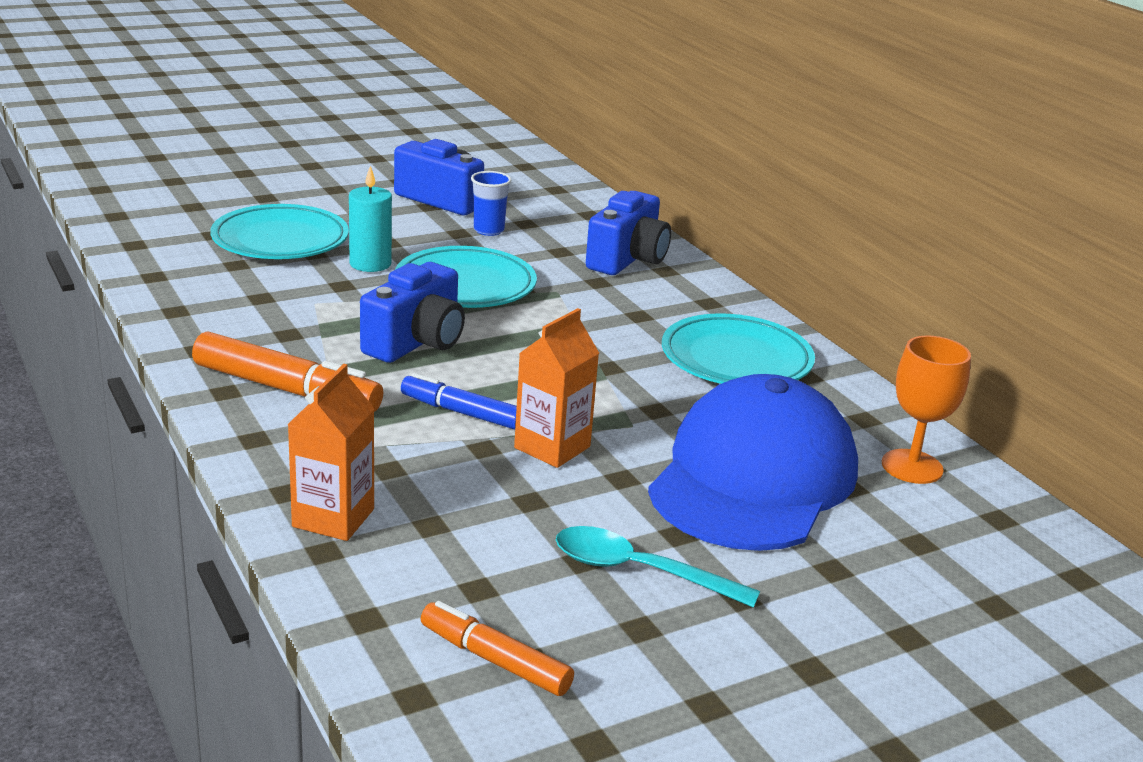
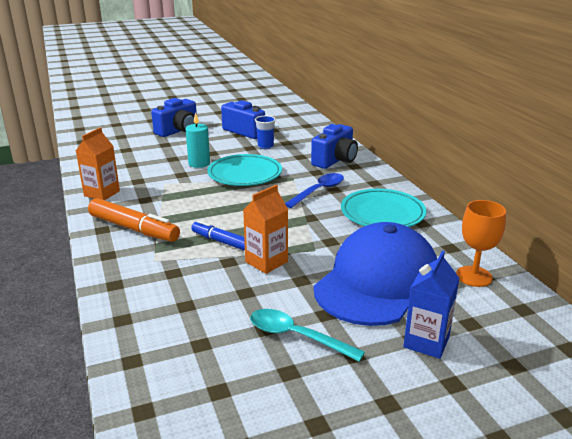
camera: 10 degrees right, 0 degrees up
turquoise plate [210,204,349,259] -> none
orange carton [287,364,375,541] -> orange carton moved to [76,127,120,200]
blue camera [360,262,465,363] -> blue camera moved to [151,98,197,137]
orange marker [421,601,574,696] -> none
none -> blue spoon [285,173,344,208]
none -> blue carton [403,250,459,359]

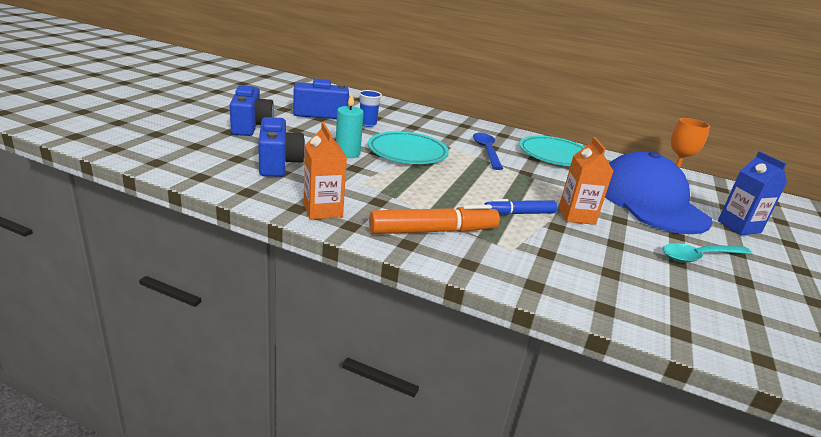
camera: 50 degrees left, 0 degrees up
blue camera [311,124,358,169] -> blue camera moved to [258,117,305,177]

